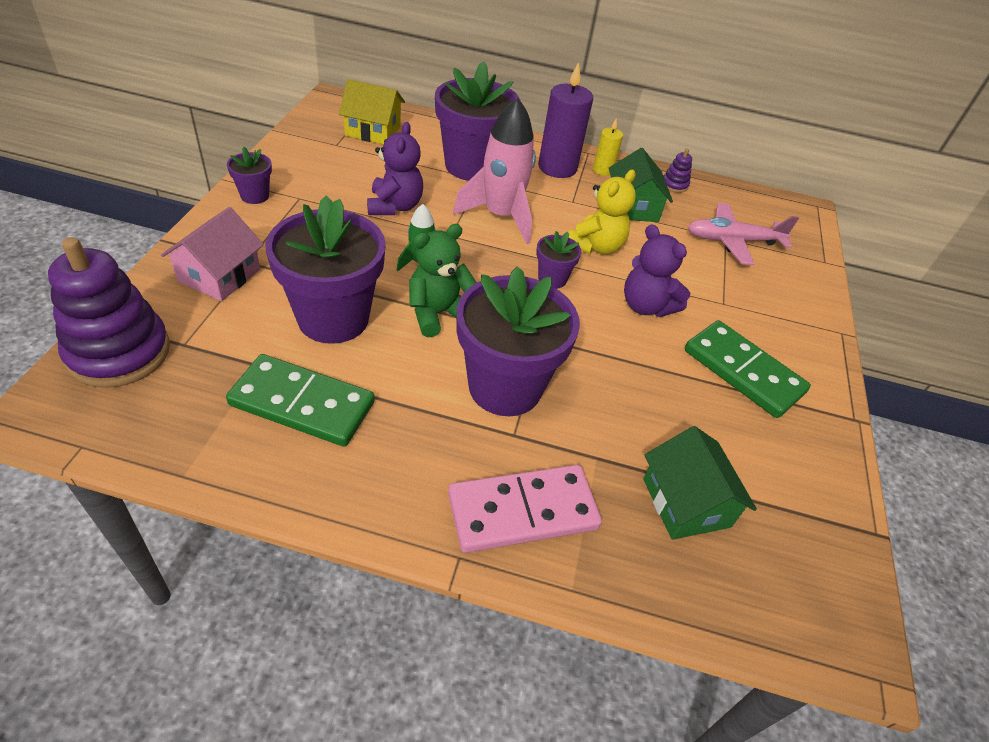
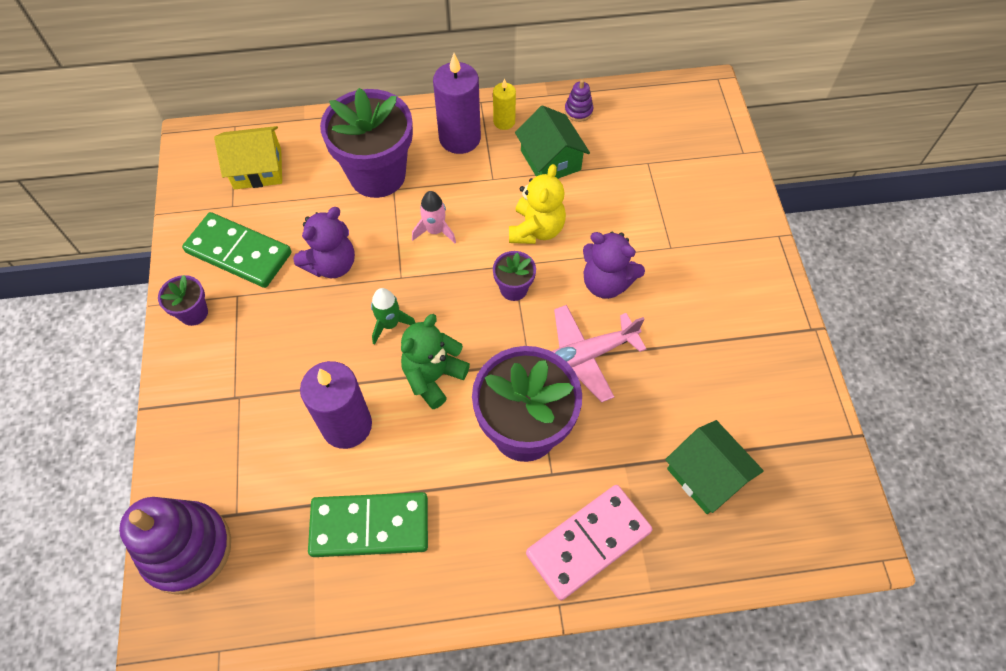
camera: 15 degrees left, 15 degrees up
pink house [161,207,264,301] -> none
purple flower pot [265,196,386,344] -> purple candle [300,361,372,449]
purple teddy bear [367,122,423,215] -> purple teddy bear turned 60 degrees clockwise [293,207,355,278]
pink rocket [453,97,536,244] -> pink rocket [412,191,456,243], size x0.51
green domino [685,320,811,418] -> green domino moved to [182,212,292,288]
pink plane [688,203,799,265] -> pink plane moved to [551,305,646,403]

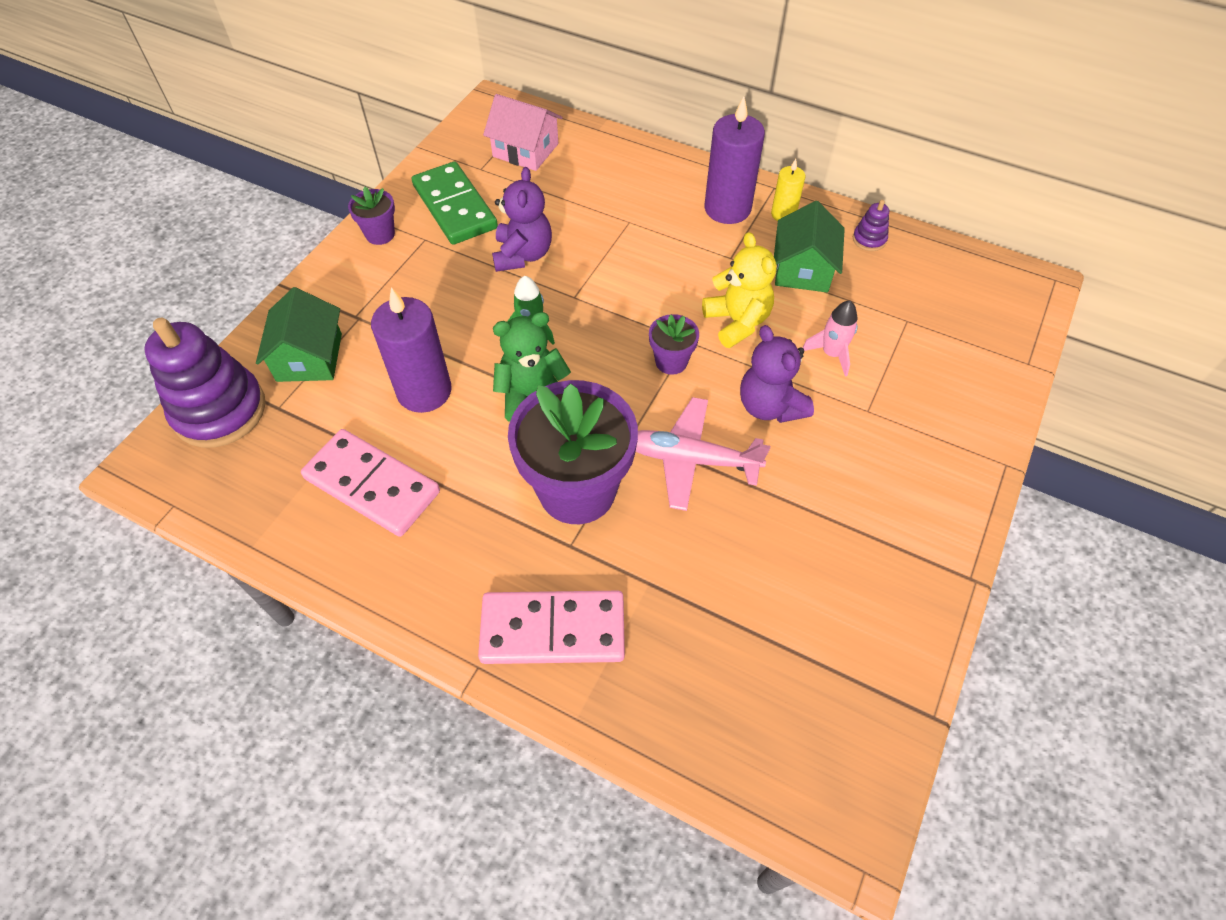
camera: 35 degrees right, 5 degrees down
yellow house [214,126,282,190] -> pink house [483,94,563,171]
purple teddy bear [293,207,355,278] -> purple teddy bear turned 75 degrees counterclockwise [492,167,552,272]
green domino [308,492,428,557] -> pink domino [301,429,440,537]
purple flower pot [320,88,413,198] -> none
pink rocket [412,191,456,243] -> pink rocket moved to [803,301,858,377]
yellow teddy bear [509,164,566,244] -> yellow teddy bear turned 75 degrees counterclockwise [702,232,776,348]
green house [665,420,764,514] -> green house moved to [256,287,342,382]

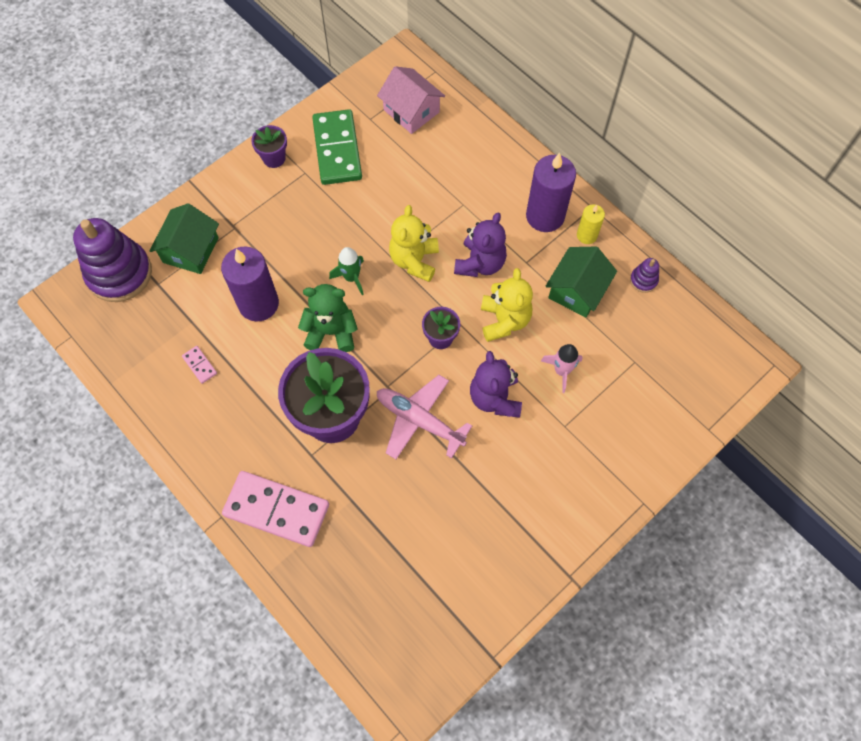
camera: 20 degrees right, 10 degrees up
pink domino [301,429,440,537] -> pink domino [182,346,217,384], size x0.41
purple teddy bear [492,167,552,272] -> purple teddy bear moved to [454,213,507,277]
none -> yellow teddy bear [389,205,439,282]

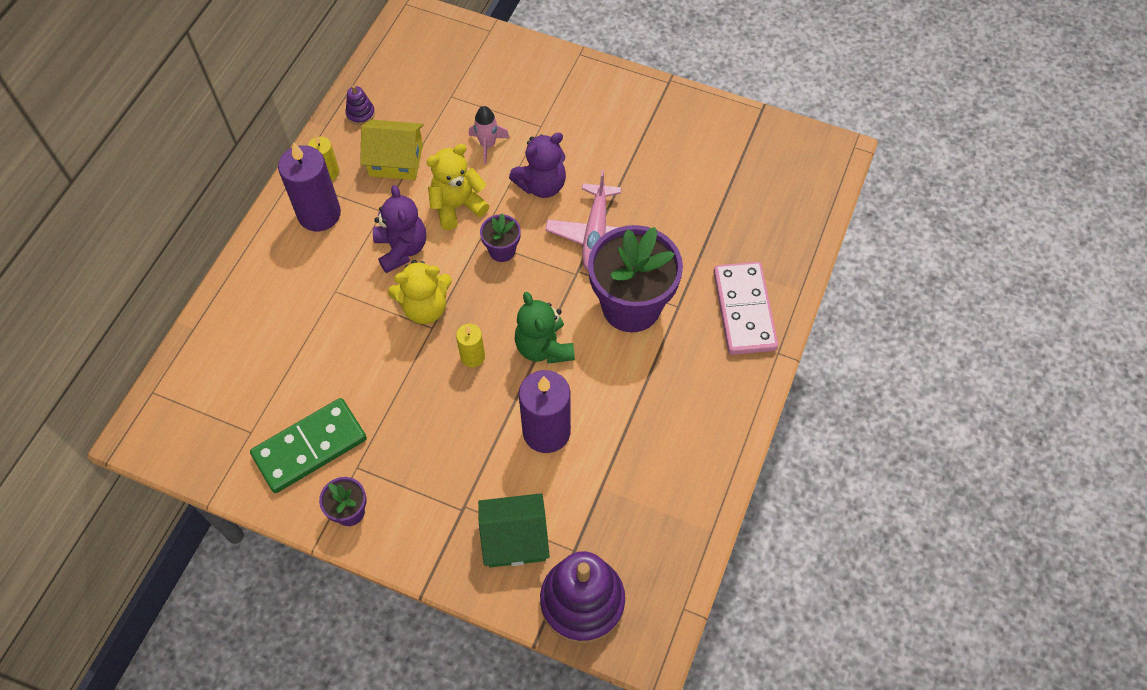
camera: 115 degrees left, 5 degrees down
pink domino [182,346,217,384] -> none
green rocket [329,247,364,295] -> yellow candle [456,324,485,367]
pink house [377,66,445,134] -> none
purple teddy bear [454,213,507,277] -> purple teddy bear turned 75 degrees clockwise [373,185,426,273]
green house [545,247,617,317] -> yellow house [360,120,424,180]

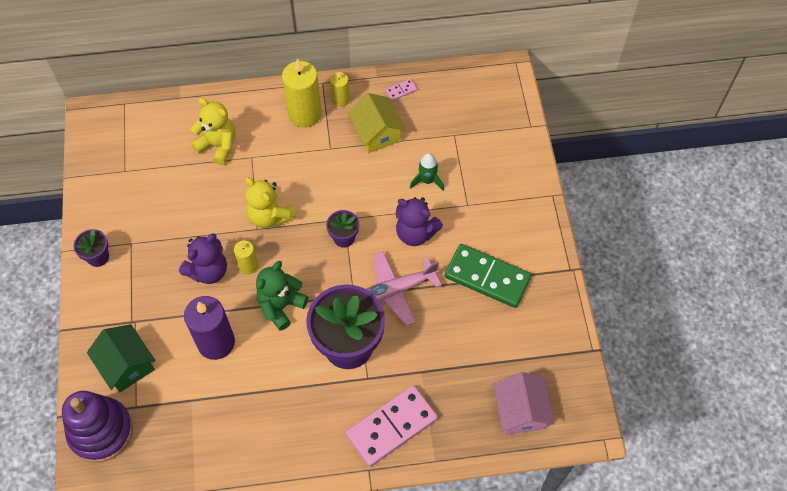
camera: 60 degrees right, 0 degrees up
green domino [250,398,367,493] -> green domino moved to [444,244,531,308]
purple candle [278,142,341,231] -> yellow candle [282,59,322,128]
purple stacking toy [346,85,375,125] -> pink domino [385,79,417,101]
purple teddy bear [373,185,426,273] -> purple teddy bear moved to [179,233,227,284]
yellow teddy bear [426,144,489,230] -> yellow teddy bear moved to [191,98,235,165]
pink rocket [469,106,510,164] -> green rocket [410,153,444,191]
none -> pink house [493,372,554,435]

